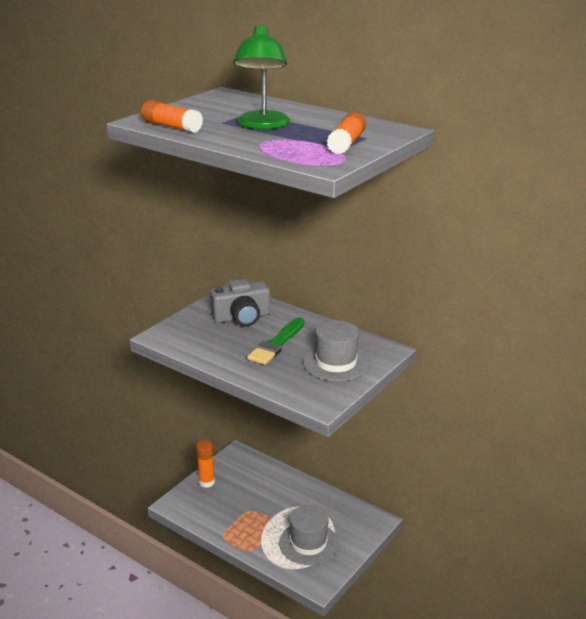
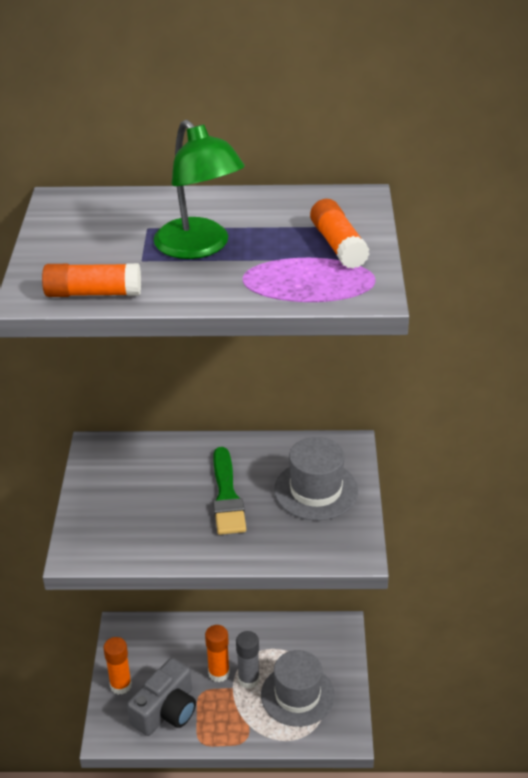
camera: 35 degrees left, 10 degrees up
grey camera [210,279,270,327] -> grey camera moved to [127,658,196,736]
none -> orange glue stick [205,625,230,682]
none -> grey glue stick [236,631,259,689]

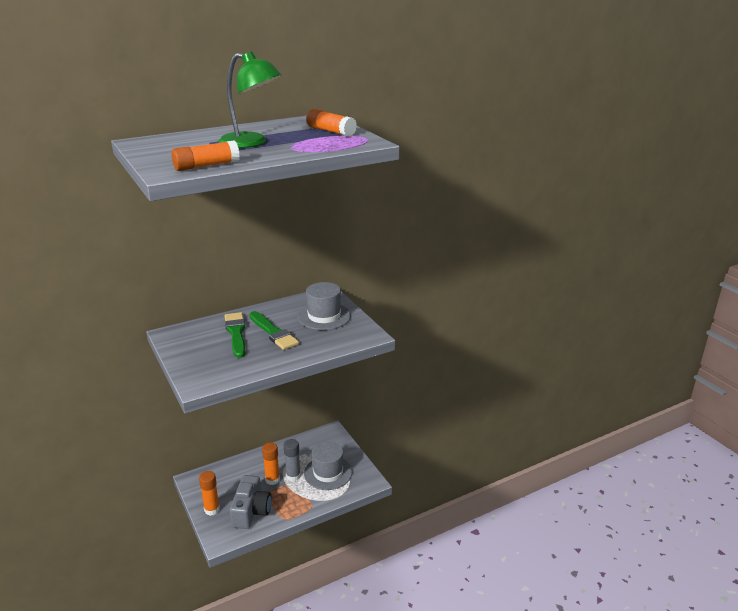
camera: 30 degrees left, 10 degrees down
none -> green brush [225,312,245,358]

